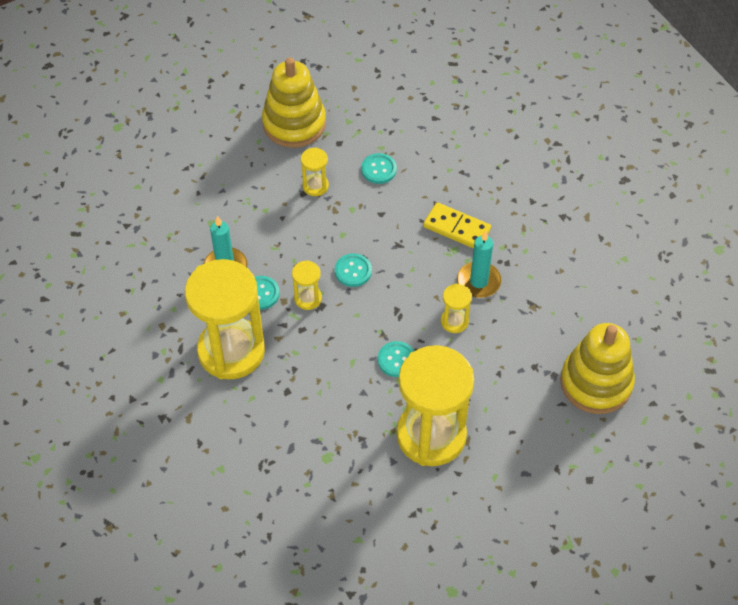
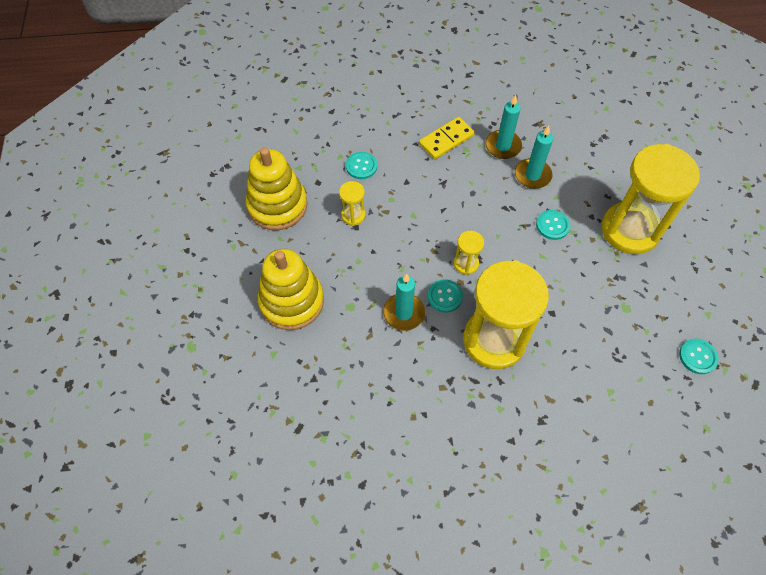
camera: 65 degrees left, 5 degrees up
turquoise button [335,253,372,287] -> turquoise button moved to [679,339,718,374]
yellow hourglass [441,284,472,333] -> turquoise candle [515,126,553,189]
yellow stacking toy [560,323,635,414] -> yellow stacking toy moved to [258,249,324,330]

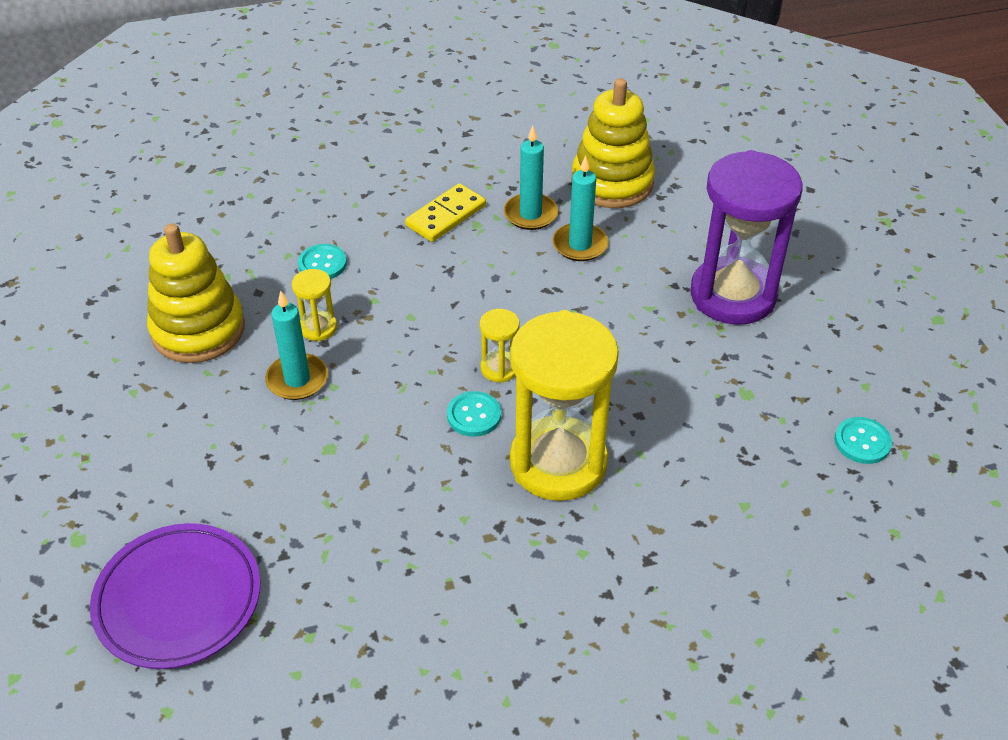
camera: 10 degrees left, 15 degrees down
yellow stacking toy [258,249,324,330] -> yellow stacking toy moved to [571,78,655,208]
turquoise candle [383,273,425,331] -> turquoise candle moved to [265,290,328,400]
turquoise button [536,210,570,240] -> none
yellow hourglass [602,144,700,254] -> purple hourglass [690,150,803,325]
none -> purple plate [90,523,260,669]

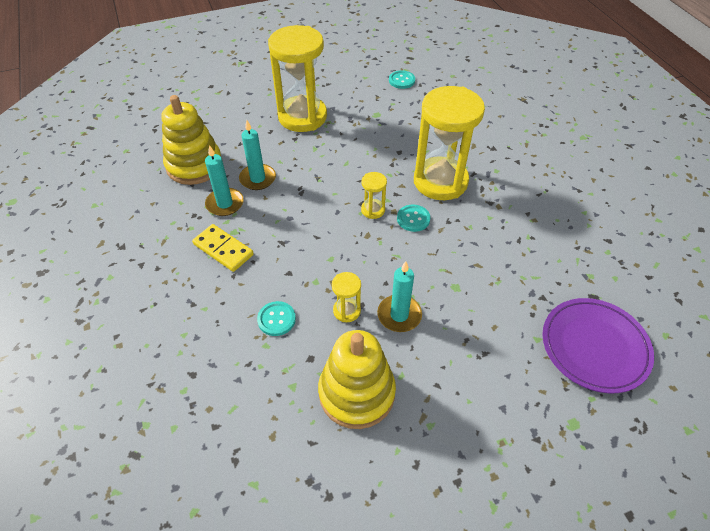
camera: 95 degrees left, 5 degrees up
purple hourglass [690,150,803,325] -> yellow hourglass [268,25,327,132]

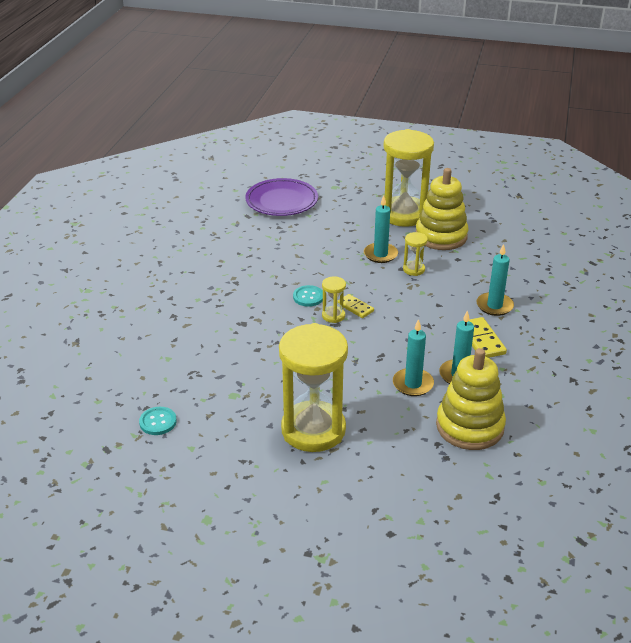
camera: 145 degrees left, 15 degrees down
turquoise button [257,301,296,336] -> none
yellow hourglass [414,86,485,200] -> yellow hourglass moved to [381,129,434,227]
none -> yellow domino [337,294,374,318]
none -> turquoise candle [476,244,514,316]

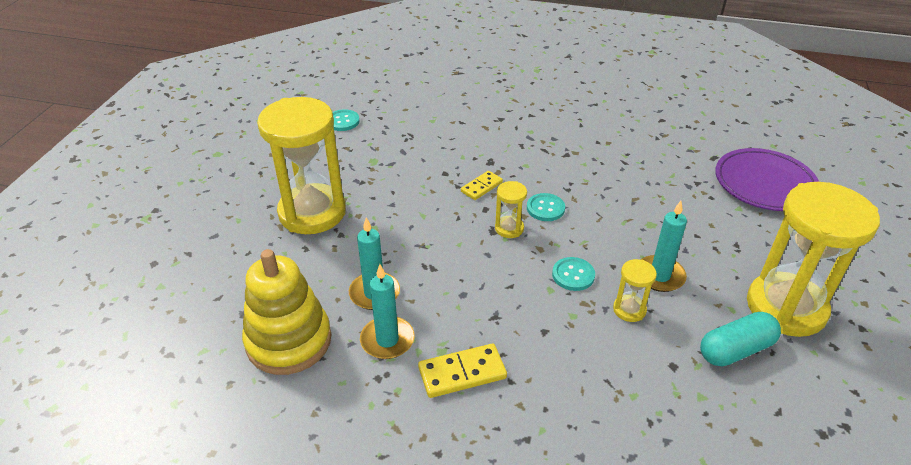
camera: 90 degrees right, 5 degrees up
yellow domino [337,294,374,318] -> yellow domino moved to [461,171,503,200]
yellow stacking toy [416,168,468,250] -> turquoise capsule [700,312,781,367]
turquoise candle [476,244,514,316] -> none
none -> turquoise button [552,257,595,291]

